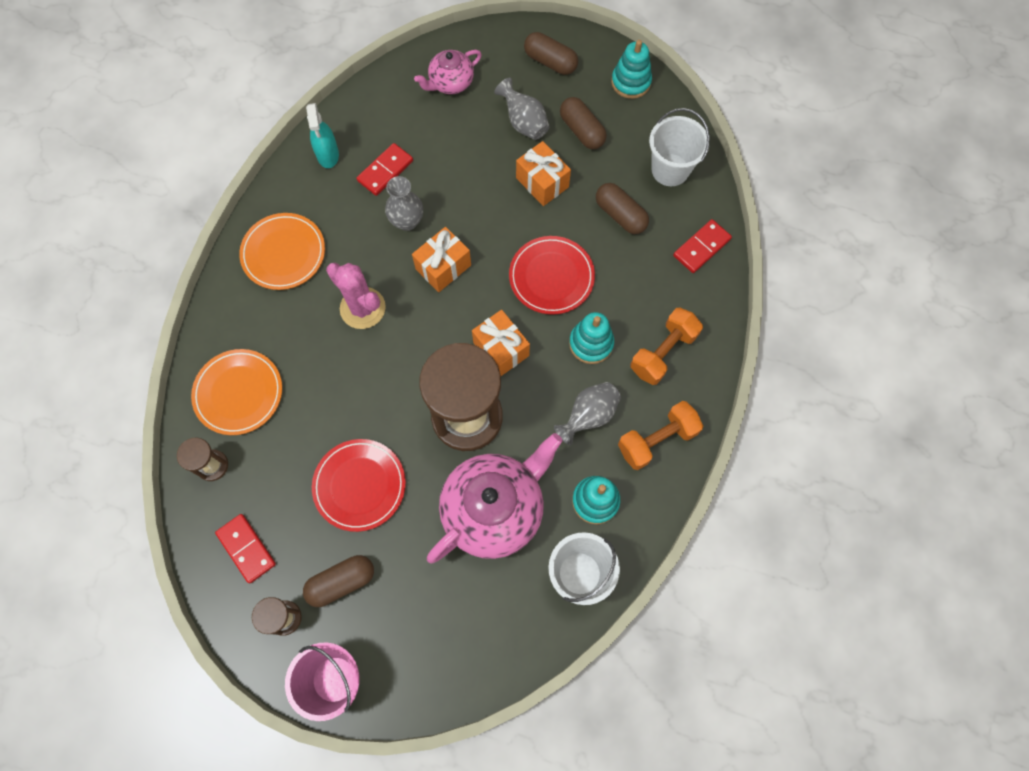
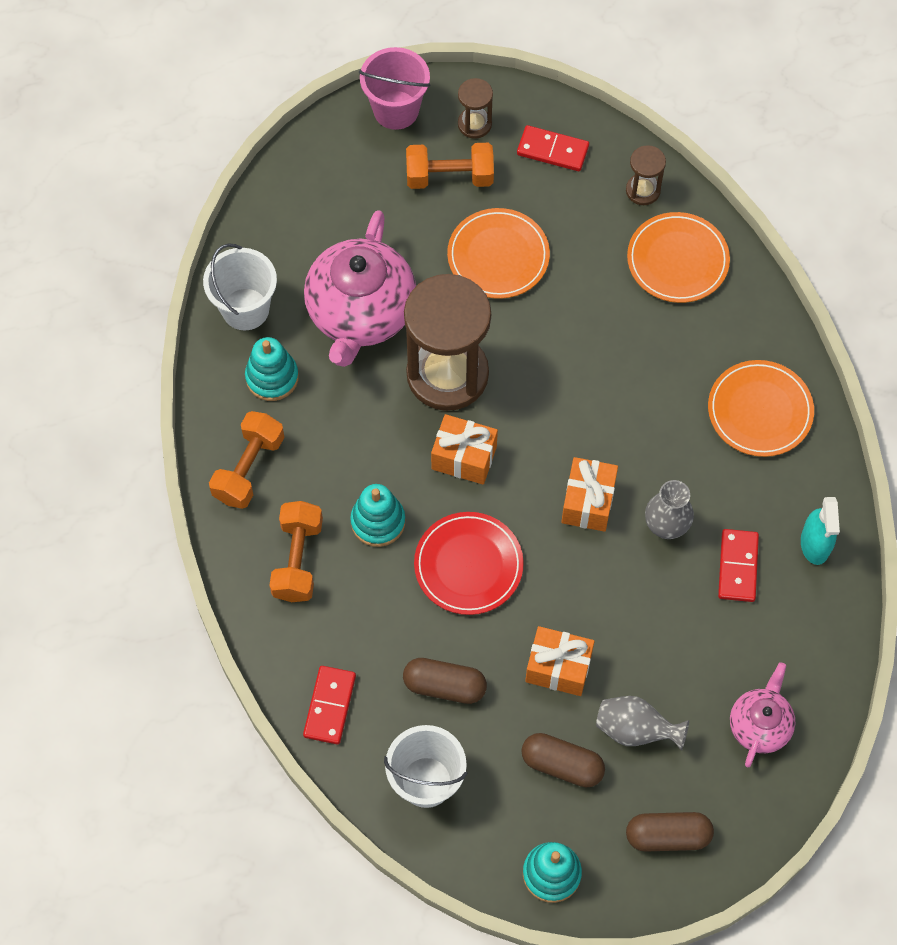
camera: 145 degrees right, 5 degrees down
brown capsule [303,555,374,607] -> orange dumbbell [406,143,494,189]
turquoise spray bottle [306,103,339,168] -> turquoise spray bottle turned 135 degrees counterclockwise [801,497,840,565]
red plate [312,439,406,532] -> orange plate [447,208,550,299]
pink cactus [326,263,386,329] -> none
grey vase [554,382,621,445] -> none

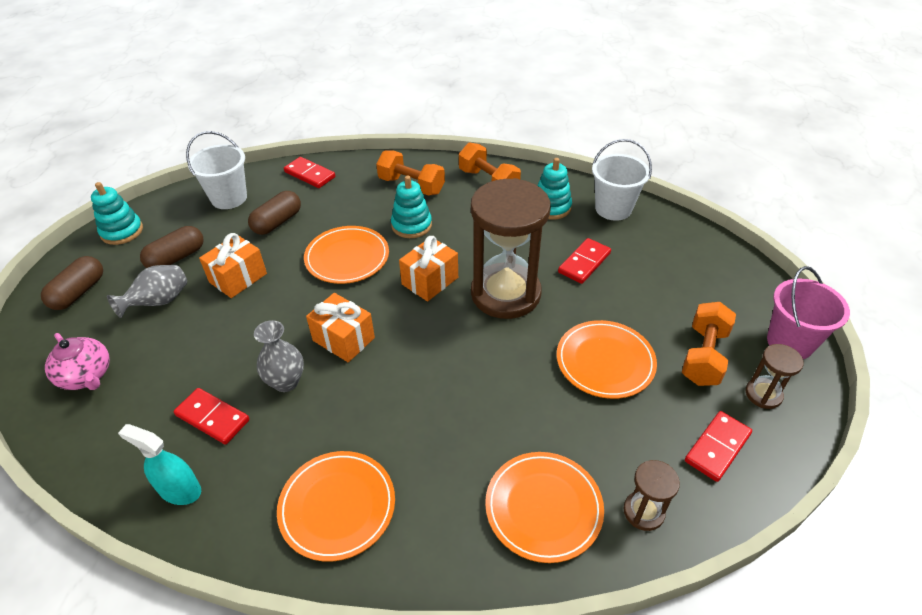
camera: 115 degrees right, 20 degrees down
pink teapot [304,210,416,367] -> red domino [558,238,611,284]
red plate [414,512,524,615] -> orange plate [304,226,389,284]

